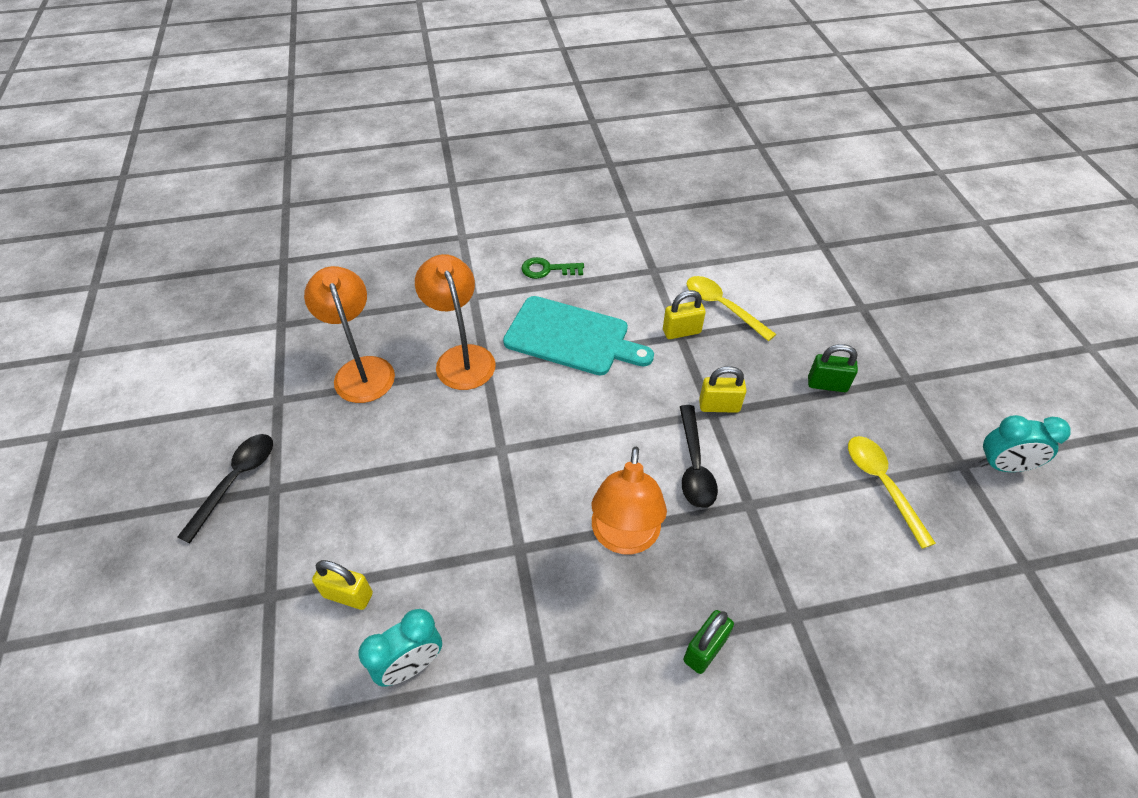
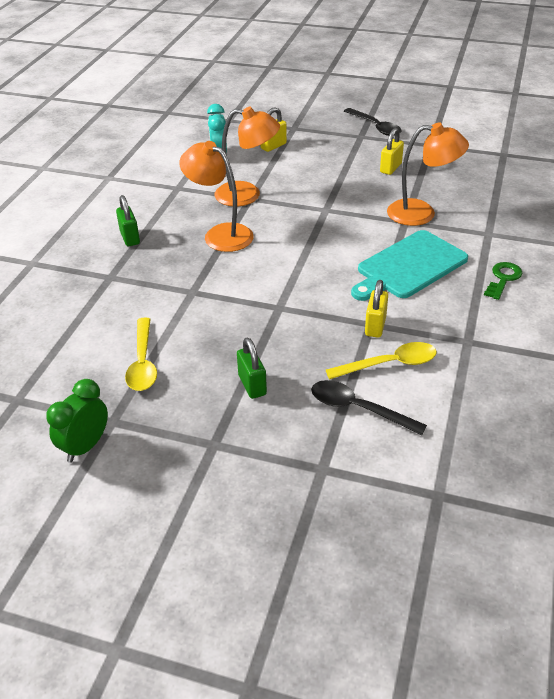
camera: 120 degrees right, 10 degrees down
orange lamp [304,266,395,403] -> orange lamp moved to [214,107,280,206]
black spoon [680,405,718,509] -> black spoon moved to [311,380,427,435]
yellow padlock [699,366,746,413] -> yellow padlock moved to [380,128,404,175]
green padlock [808,344,858,392] -> green padlock turned 60 degrees counterclockwise [237,337,267,399]
yellow spoon [848,436,936,549] -> yellow spoon turned 75 degrees clockwise [125,317,157,391]
turquoise clock [979,415,1071,472] -> green clock [46,379,108,463]

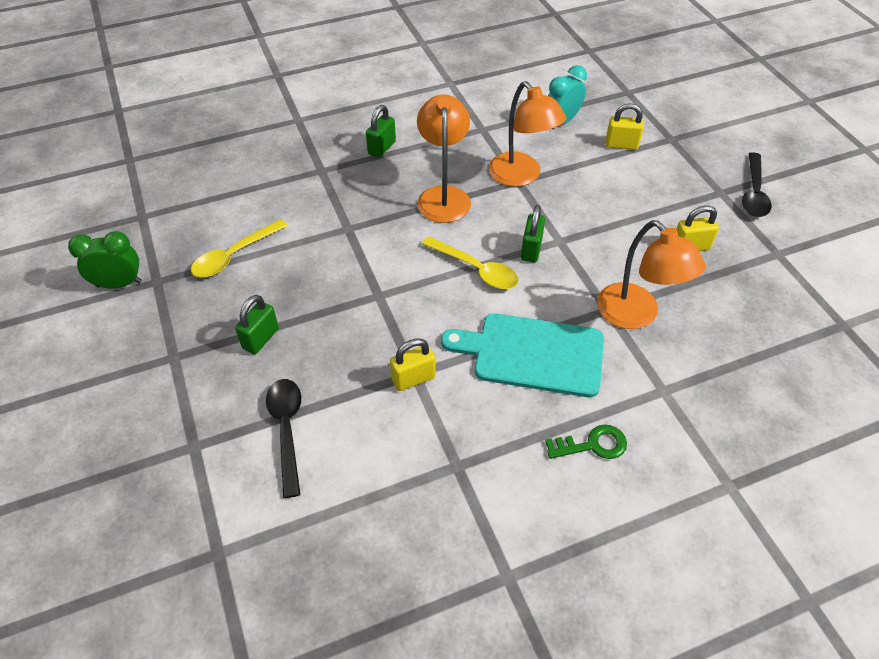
camera: 50 degrees right, 10 degrees up
yellow spoon [326,342,437,380] -> yellow spoon moved to [422,237,518,289]
none -> green padlock [521,205,545,262]

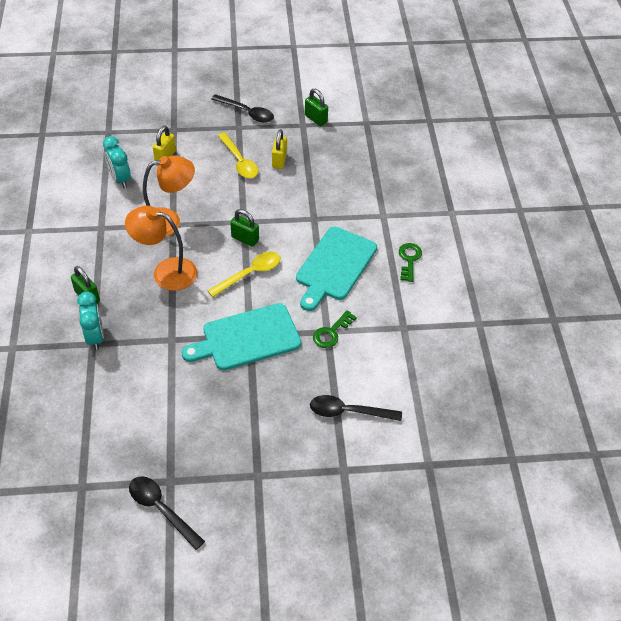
camera: 75 degrees left, 0 degrees up
green clock [68,231,142,289] -> black spoon [129,476,205,550]
yellow spoon [191,219,287,278] -> yellow spoon moved to [218,133,258,178]
green padlock [235,295,279,354] -> green padlock moved to [305,89,328,126]
yellow padlock [390,338,436,391] -> green key [313,310,357,348]
orange lamp [597,220,705,329] -> none
none -> turquoise clock [77,292,104,350]
none -> turquoise cutting board [181,303,301,370]

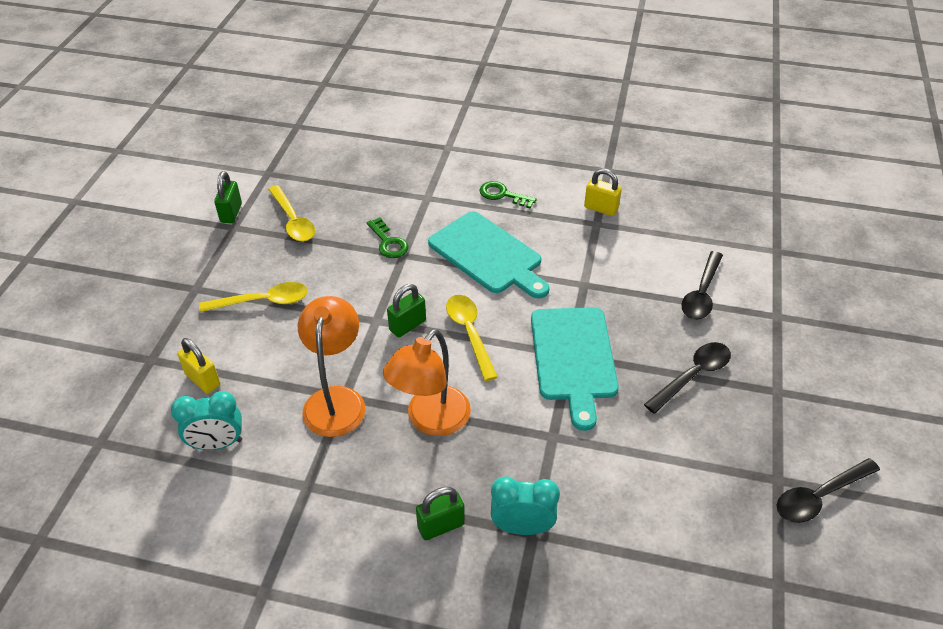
camera: 70 degrees left, 5 degrees down
black spoon [211,94,274,123] -> black spoon moved to [644,342,731,414]
yellow padlock [272,129,287,169] -> yellow padlock moved to [584,168,622,216]
green padlock [305,89,328,126] -> green padlock turned 60 degrees counterclockwise [214,171,242,223]
green key [313,310,357,348] -> green key moved to [367,217,409,258]
none -> yellow spoon [268,185,315,242]

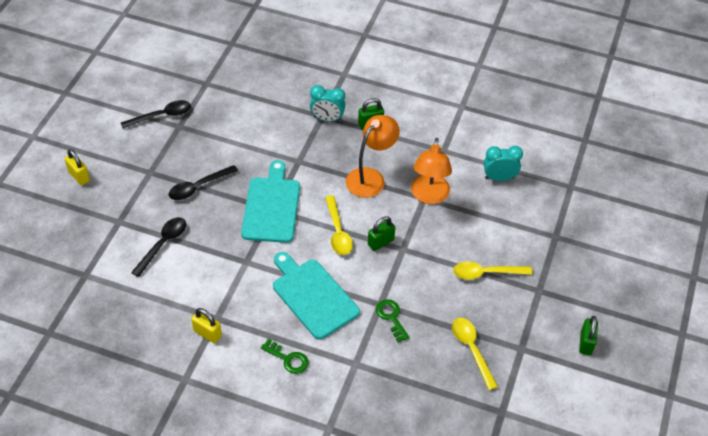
camera: 175 degrees left, 5 degrees up
yellow padlock [178,338,220,393] -> yellow padlock moved to [65,149,90,185]
green padlock [214,171,242,223] -> green padlock moved to [579,316,598,355]

